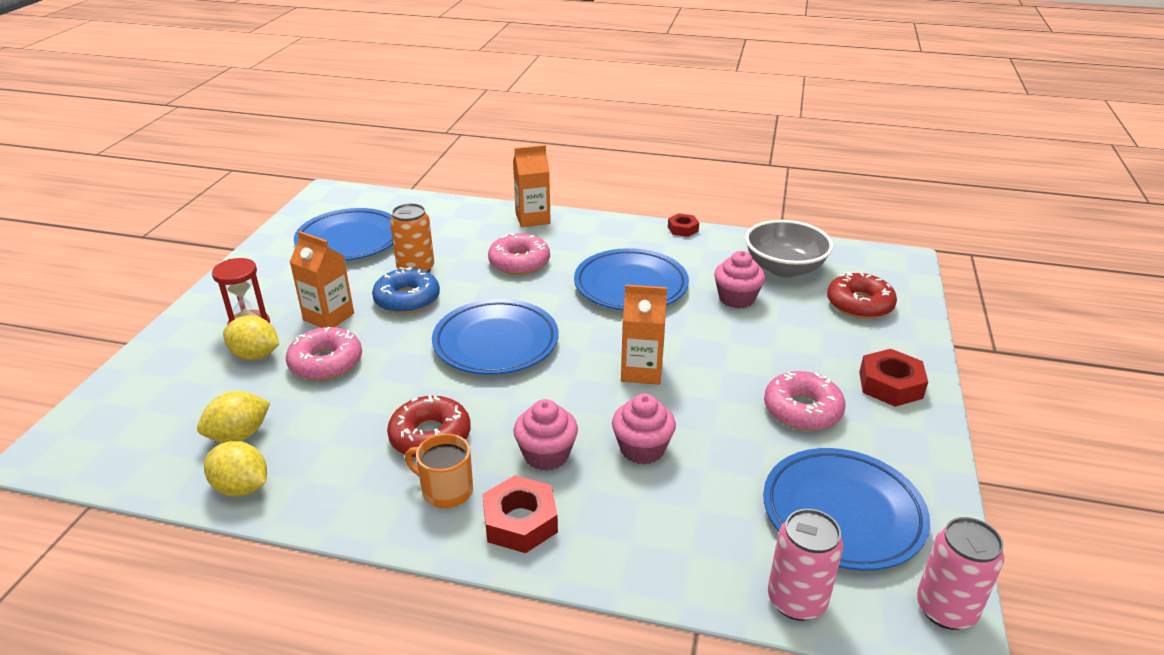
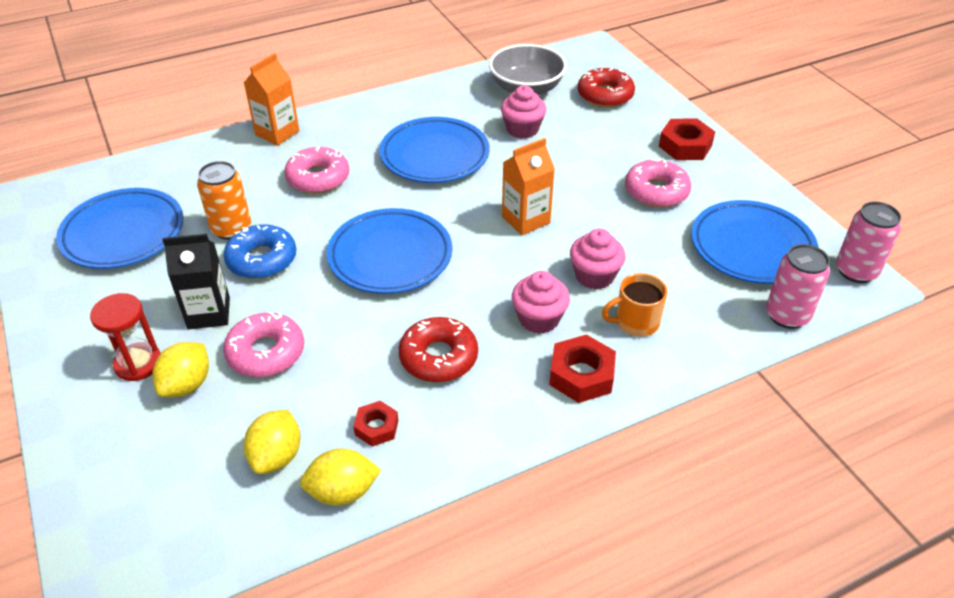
camera: 40 degrees left, 10 degrees up
yellow lemon [223,315,279,360] -> yellow lemon turned 45 degrees counterclockwise [153,342,209,397]
orange carton [290,231,354,328] -> black carton [162,234,230,330]
orange mug [405,433,473,508] -> orange mug moved to [602,273,668,337]
red nut [668,213,699,237] -> red nut moved to [353,401,398,447]

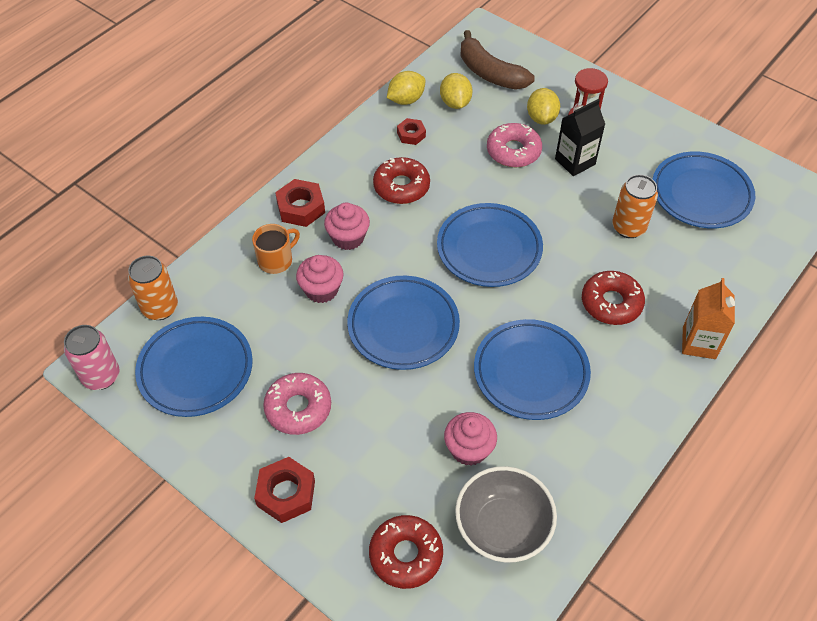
camera: 155 degrees right, 10 degrees up
blue donut [224,224,296,279] -> none
pink donut [284,147,349,194] -> red donut [582,271,645,325]
orange carton [502,138,555,235] -> blue plate [347,276,460,370]
pink can [766,244,830,329] -> orange can [128,256,178,320]
none -> brown banana [460,30,535,90]

